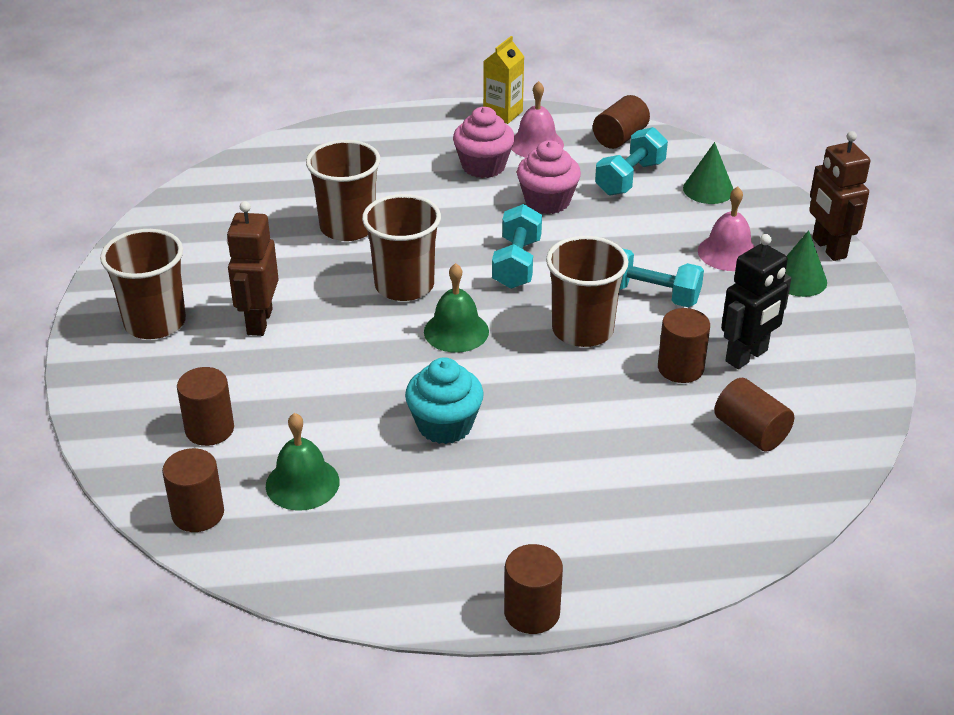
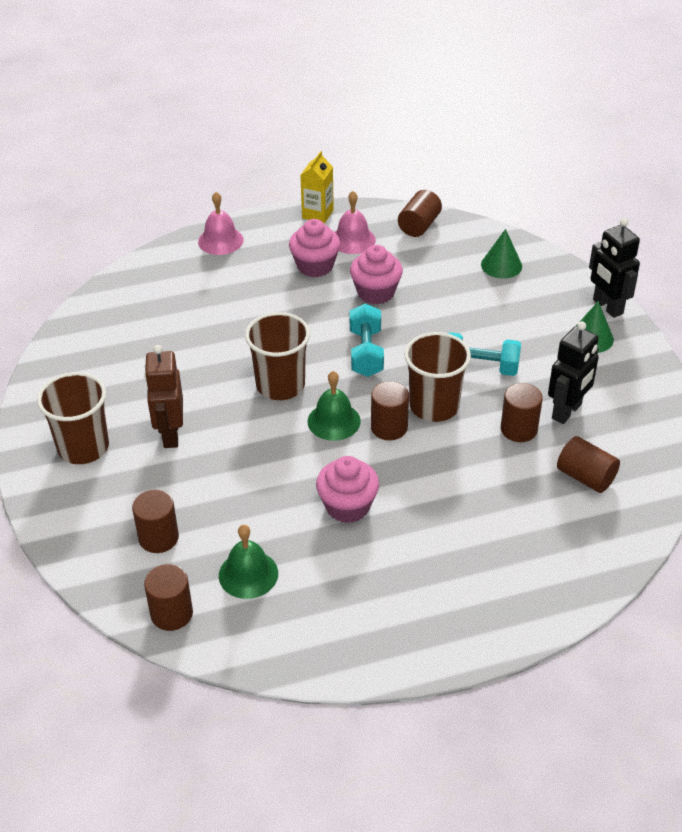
camera: 10 degrees left, 5 degrees up
brown cup [306,140,381,241] -> none
turquoise cupcake [405,357,484,444] -> pink cupcake [316,456,379,523]
brown cylinder [504,544,563,634] -> brown cylinder moved to [371,381,409,440]
turquoise dumbbell [595,127,668,196] -> none
pink bell [698,187,755,271] -> pink bell moved to [198,192,244,255]
brown robot [809,131,870,261] -> black robot [589,218,640,318]

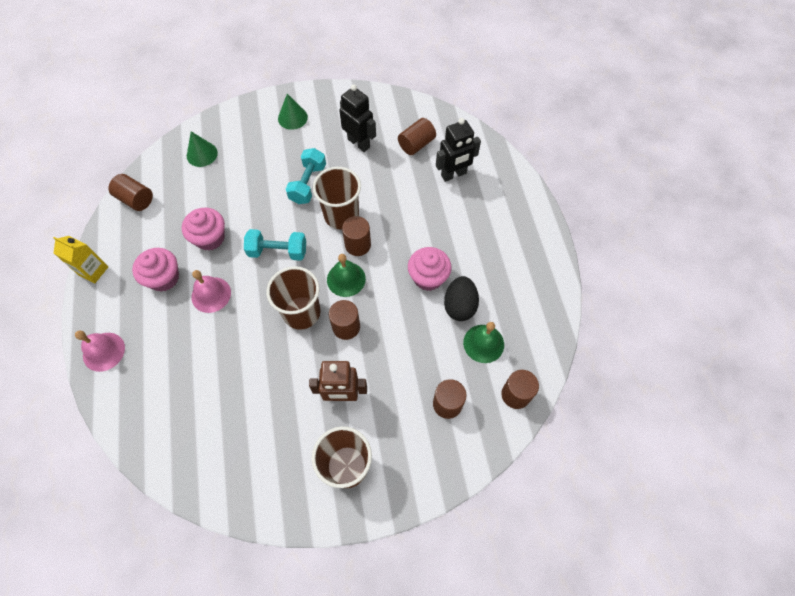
camera: 85 degrees left, 20 degrees up
pink bell [335,191,376,254] -> pink bell moved to [191,270,231,313]
brown cylinder [501,383,543,442] -> brown cylinder moved to [329,300,360,340]
black robot [589,218,640,318] -> black robot moved to [436,118,481,182]
none -> black egg [444,276,479,321]

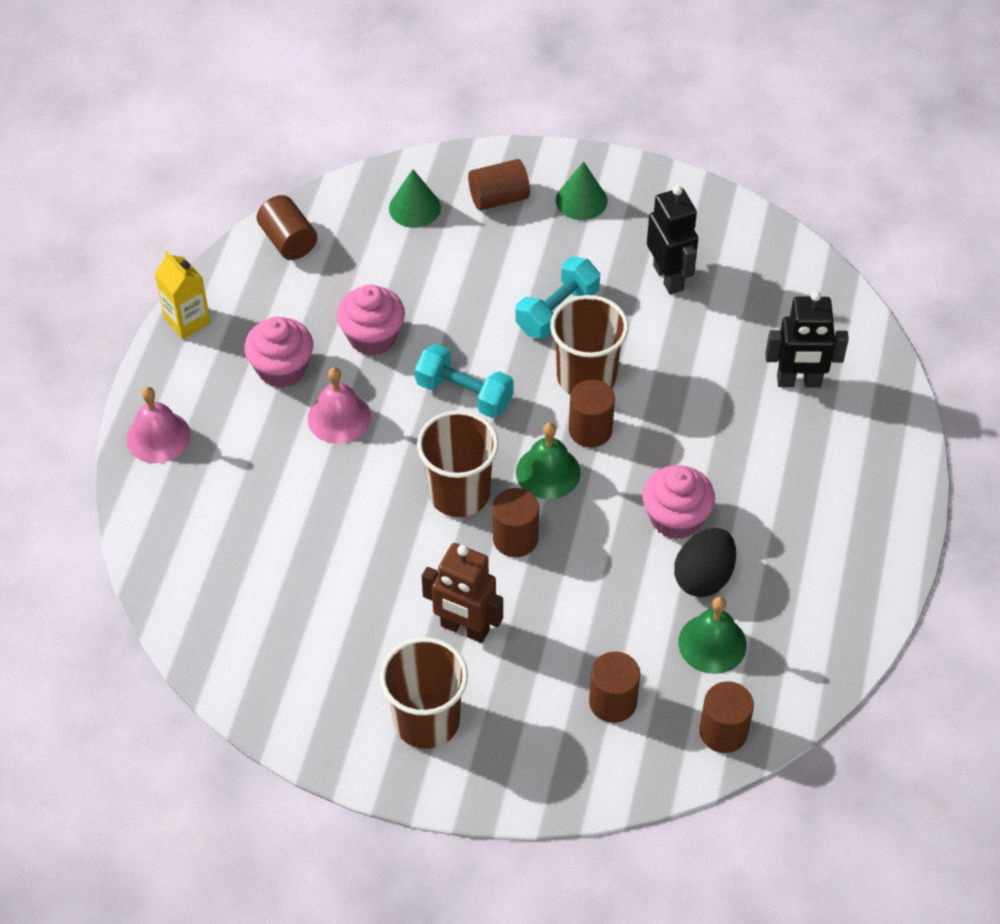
camera: 25 degrees right, 10 degrees down
brown cylinder [398,118,436,155] -> brown cylinder moved to [468,159,530,210]

